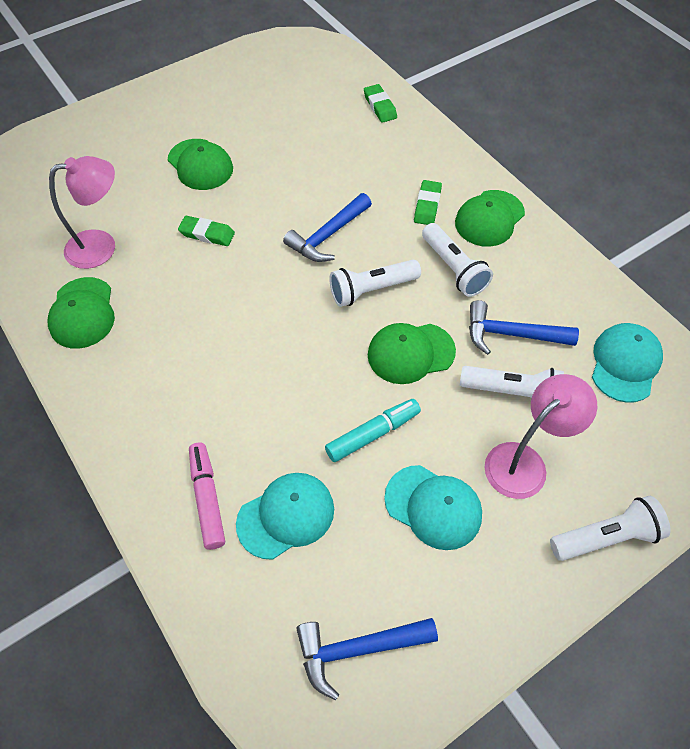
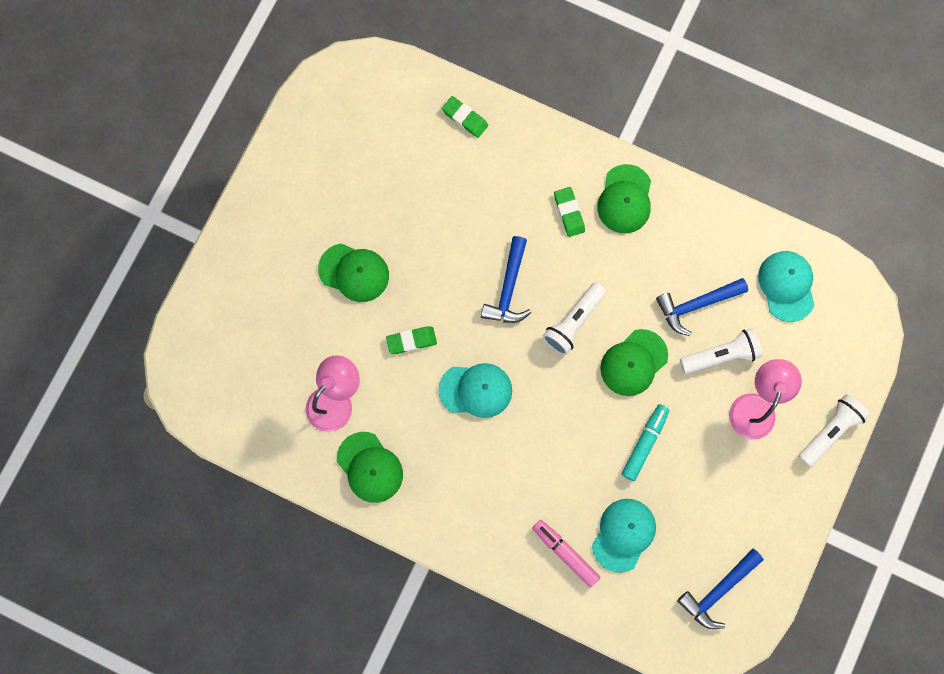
camera: 30 degrees left, 20 degrees up
turquoise cap [384,465,482,550] -> turquoise cap moved to [438,363,512,418]
white flashlight [422,223,493,297] -> none

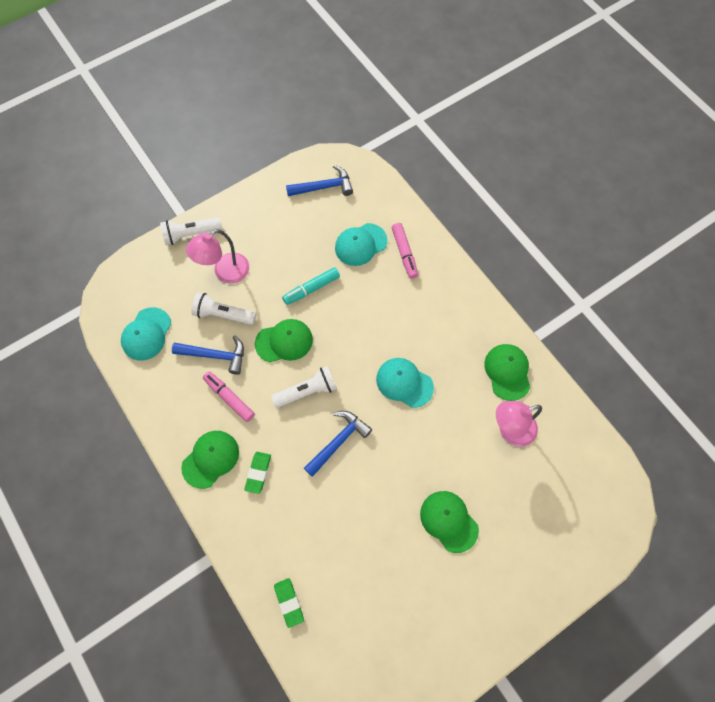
camera: 150 degrees left, 10 degrees down
green eraser [386,326,437,354] -> none
none -> pink marker [203,371,255,422]

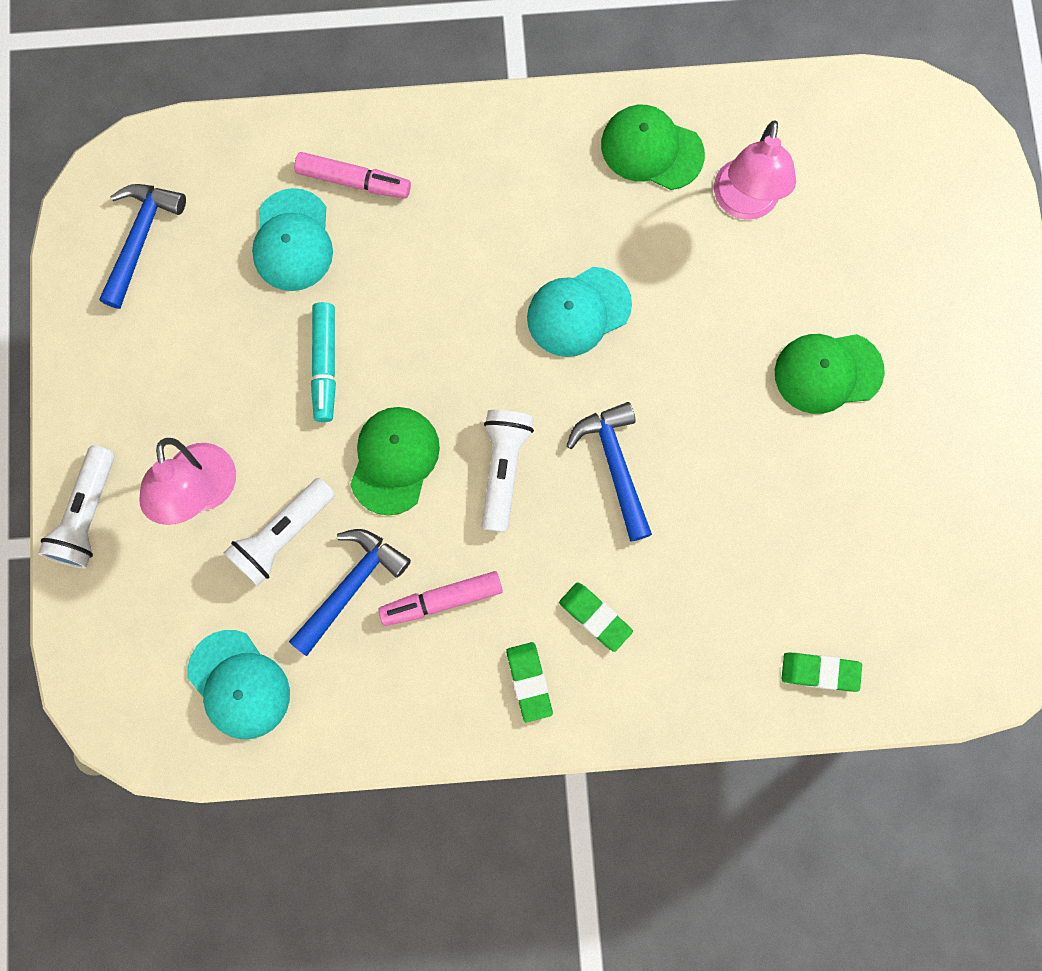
camera: 60 degrees left, 10 degrees up
green cap [181,431,239,489] -> green eraser [506,642,553,722]

